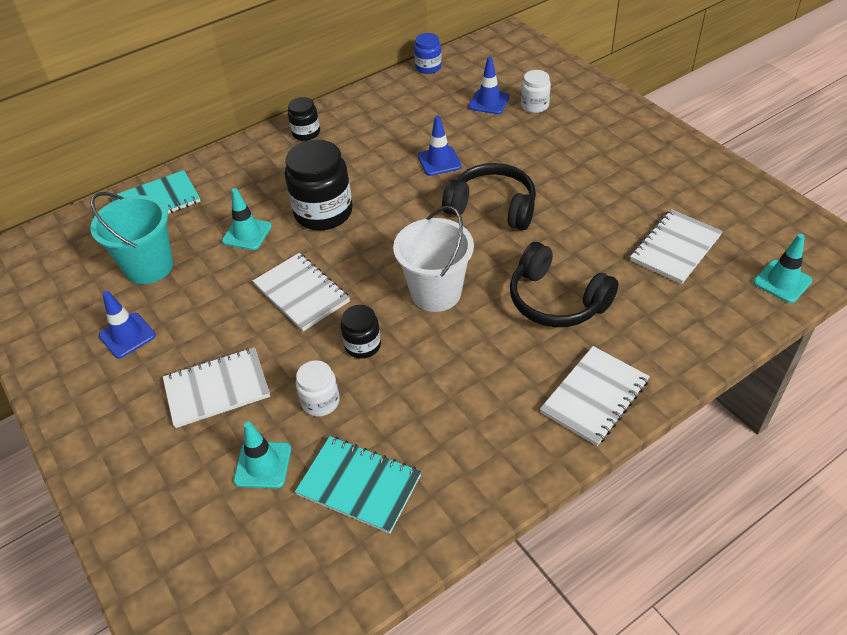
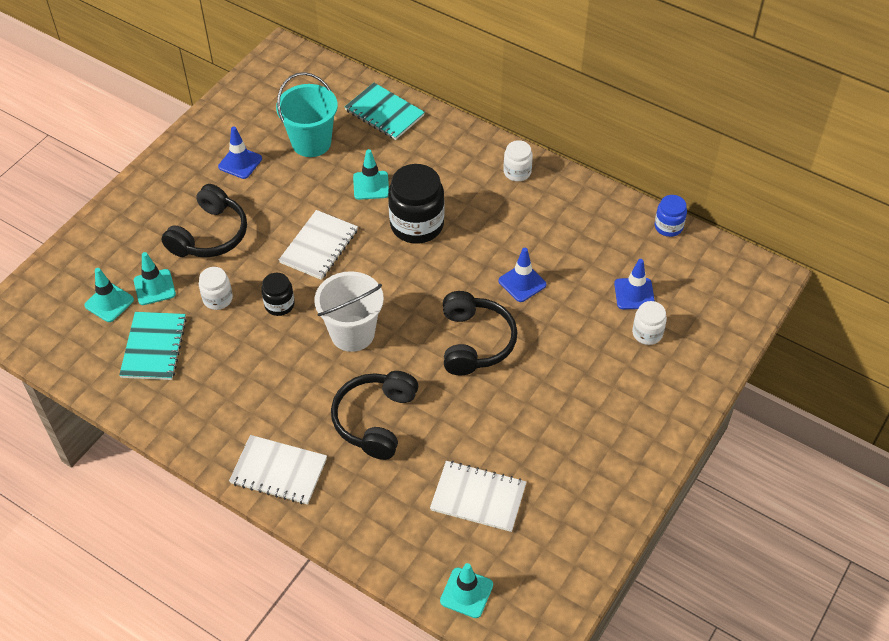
camera: 65 degrees right, 5 degrees up
white notebook [163,347,270,428] -> black headphones [161,184,247,257]
black jar [288,97,320,141] -> white jar [503,140,533,181]
none -> turquoise traffic cone [84,268,134,322]

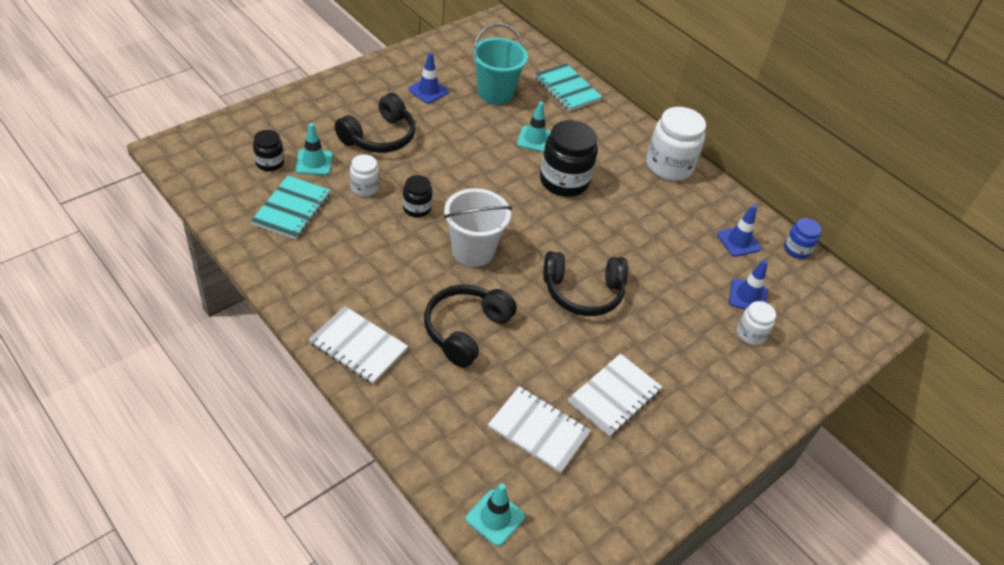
camera: 10 degrees right, 5 degrees down
turquoise traffic cone [84,268,134,322] -> black jar [253,130,284,171]
white notebook [279,210,358,280] -> white notebook moved to [568,353,662,437]
black headphones [443,291,517,376] -> black headphones turned 75 degrees clockwise [543,251,628,316]
blue traffic cone [498,248,546,302] -> blue traffic cone moved to [717,205,761,257]
white jar [503,140,533,181] -> white jar [646,107,706,181], size x1.87

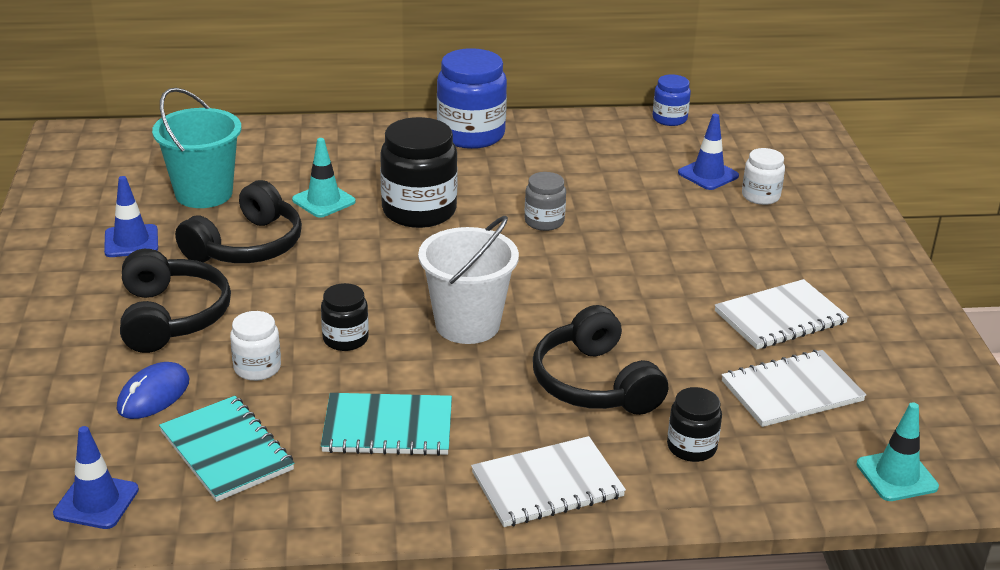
camera: 50 degrees left, 15 degrees down
black jar [253,130,284,171] -> black jar moved to [667,387,722,462]
turquoise traffic cone [295,123,333,175] -> blue mouse [117,362,189,419]
turquoise notebook [534,63,602,111] -> turquoise notebook moved to [321,393,452,456]
black headphones [543,251,628,316] -> black headphones moved to [175,180,302,263]
white notebook [568,353,662,437] -> white notebook turned 75 degrees clockwise [714,279,849,350]
white jar [646,107,706,181] -> blue jar [437,48,507,149]
blue traffic cone [717,205,761,257] -> blue traffic cone moved to [53,426,139,529]
none -> grey jar [524,172,566,231]

